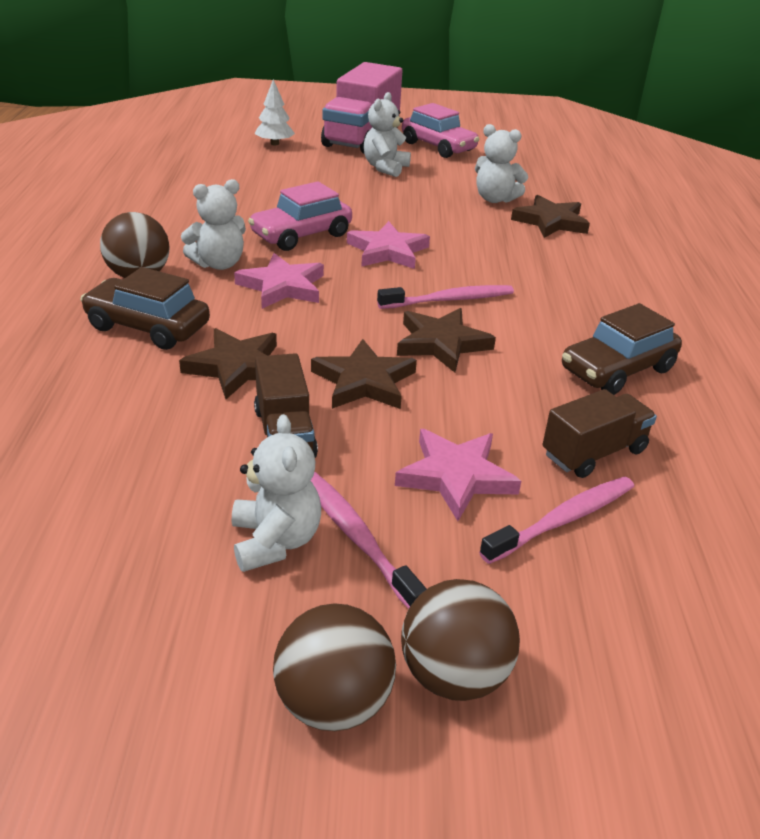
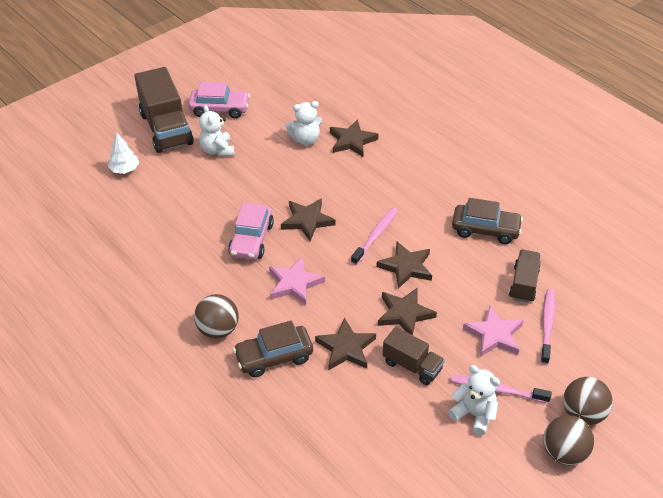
camera: 40 degrees left, 10 degrees up
white teddy bear [181,179,246,270] -> none
pink truck [321,62,402,153] -> brown truck [134,67,194,153]
pink star [347,221,430,269] -> brown star [281,198,336,241]
brown car [562,303,682,395] -> brown car turned 90 degrees counterclockwise [452,198,523,244]

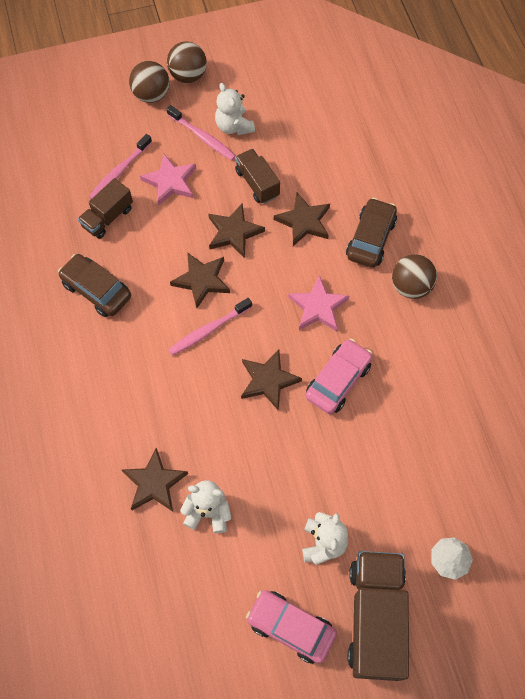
camera: 155 degrees left, 20 degrees up
brown car [233,320,313,377] -> brown car turned 75 degrees counterclockwise [346,198,397,268]

